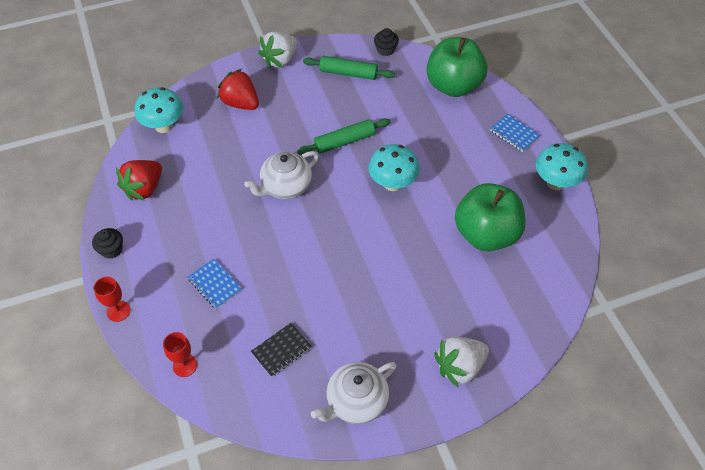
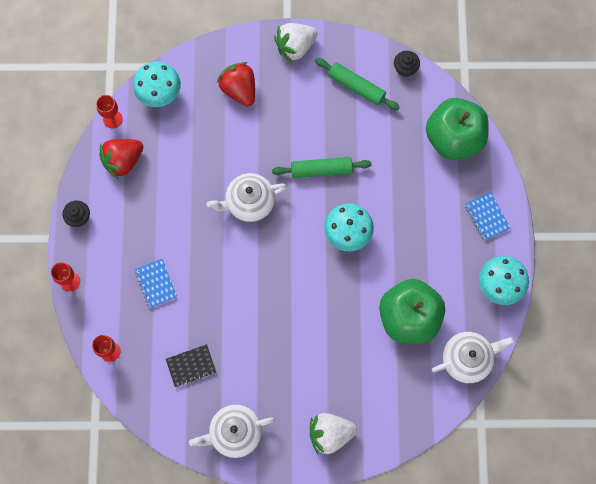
camera: 20 degrees right, 20 degrees up
none -> red goblet [96,95,123,128]
none -> white teapot [432,332,514,383]

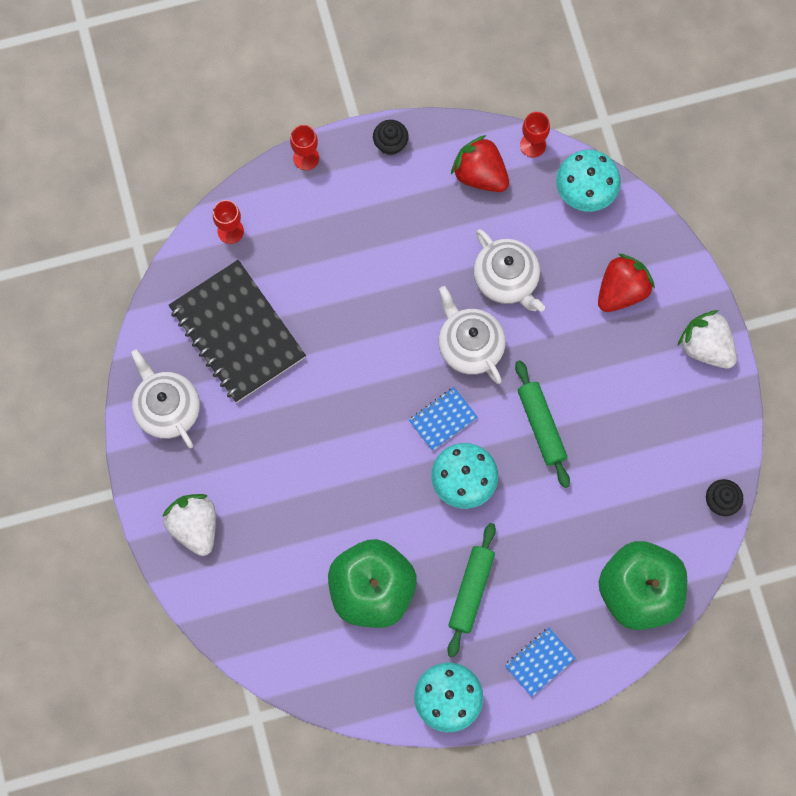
camera: 75 degrees right, 0 degrees up
blue notebook [135,259,177,308] -> blue notebook moved to [409,387,478,451]
black notebook [166,344,216,387] -> black notebook [169,260,306,403], size x2.16
green rolling pin [315,58,400,110] -> green rolling pin moved to [447,523,496,657]
white teapot [432,332,514,383] -> white teapot moved to [474,229,545,312]

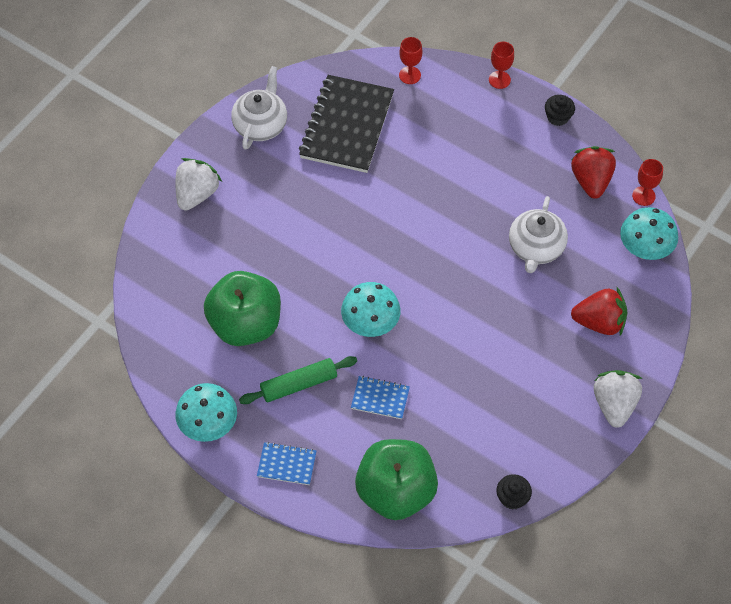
camera: 50 degrees right, 15 degrees down
blue notebook [409,387,478,451] -> blue notebook moved to [351,376,410,419]
white teapot [439,286,506,384] -> none
green rolling pin [515,360,570,488] -> none

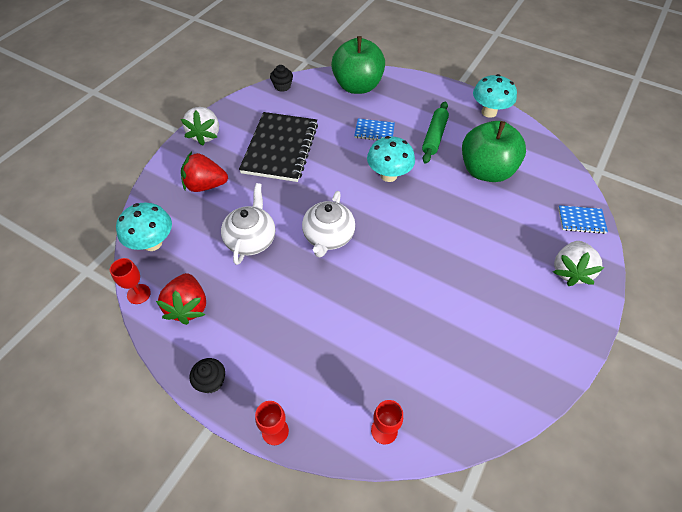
camera: 175 degrees right, 5 degrees down
white teapot [231,66,287,150] -> white teapot moved to [302,191,355,257]
green rolling pin [239,356,357,404] -> green rolling pin turned 45 degrees counterclockwise [422,101,449,164]
blue notebook [257,442,316,485] -> blue notebook moved to [558,205,608,234]
black notebook [299,75,394,173] -> black notebook moved to [239,112,318,182]

